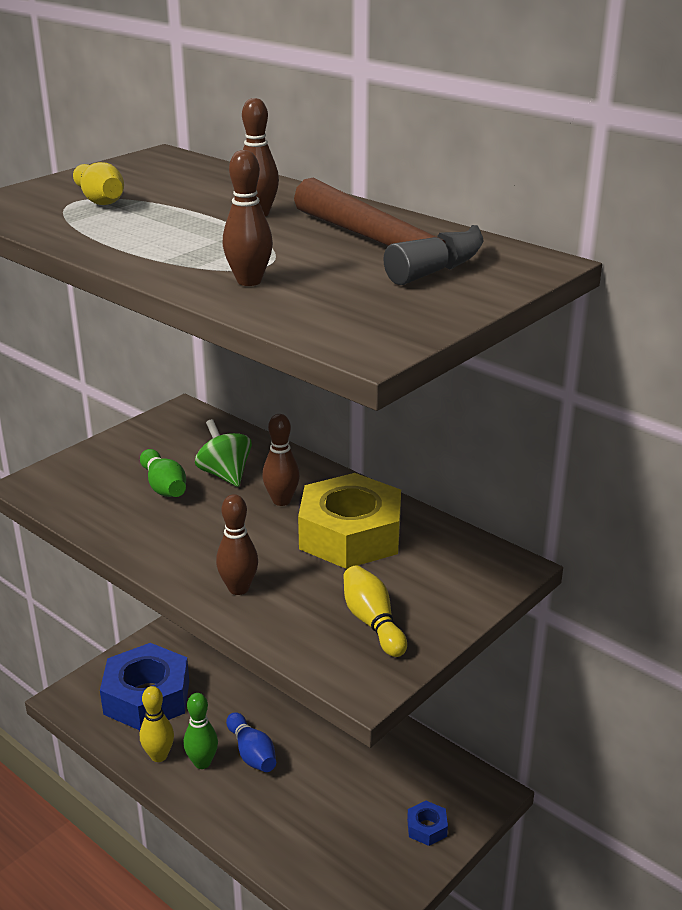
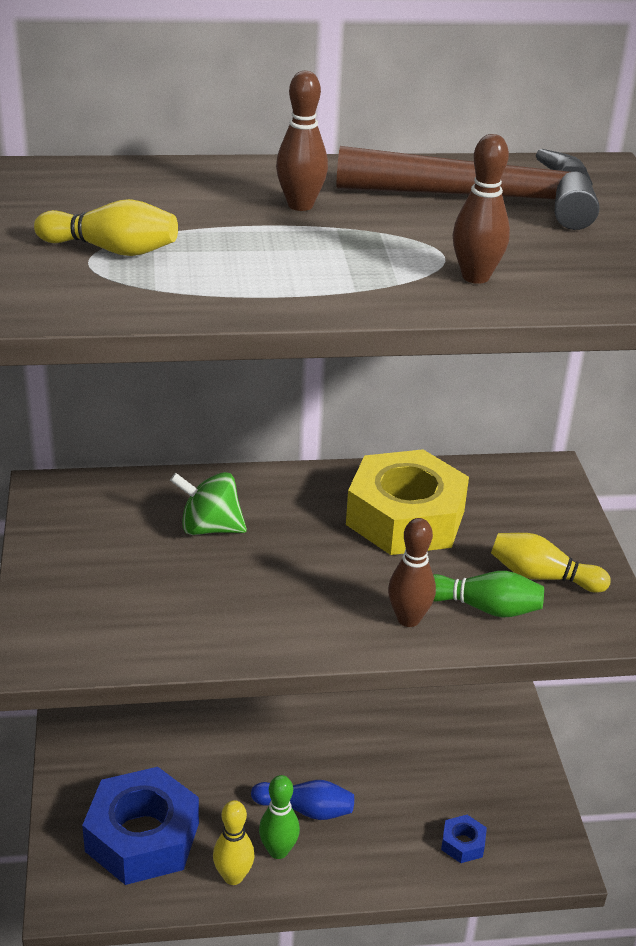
camera: 50 degrees left, 5 degrees up
green bowling pin [140,449,186,497] -> green bowling pin moved to [433,571,544,618]
brown bowling pin [262,414,300,506] -> none
blue nut [407,801,448,846] -> blue nut moved to [441,815,487,863]

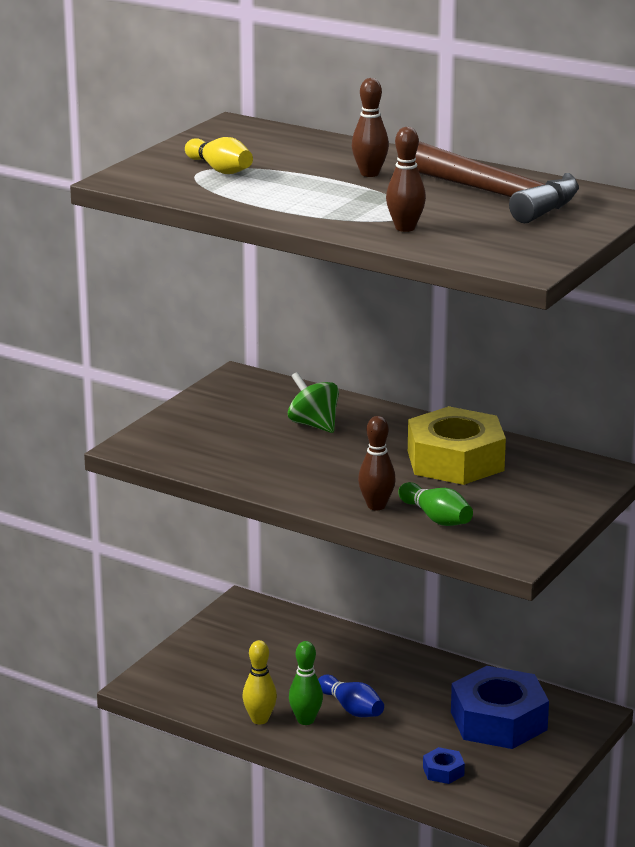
camera: 40 degrees right, 10 degrees down
blue nut [82,767,199,885] -> blue nut moved to [451,666,549,749]
yellow bowling pin [491,533,611,593] -> none

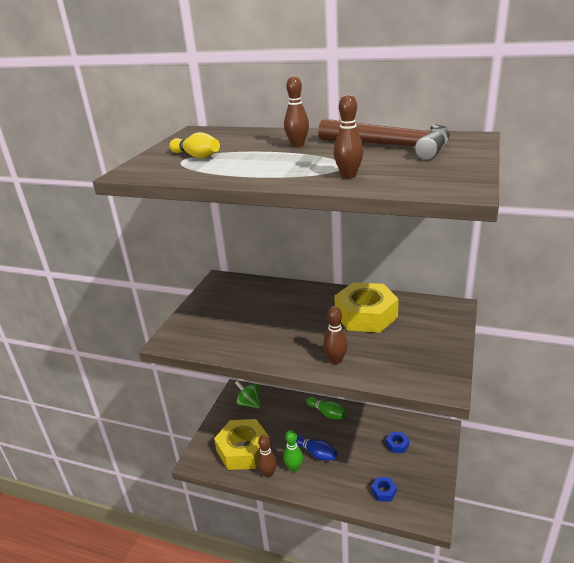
camera: 10 degrees left, 5 degrees up
yellow bowling pin [242,640,277,724] -> brown bowling pin [257,435,277,477]
green spinning top [288,372,339,433] -> green spinning top moved to [235,380,261,409]
green bowling pin [398,482,473,526] -> green bowling pin moved to [306,397,347,419]
blue nut [451,666,549,749] -> blue nut [386,432,409,453], size x0.42
none -> yellow nut [214,419,269,470]

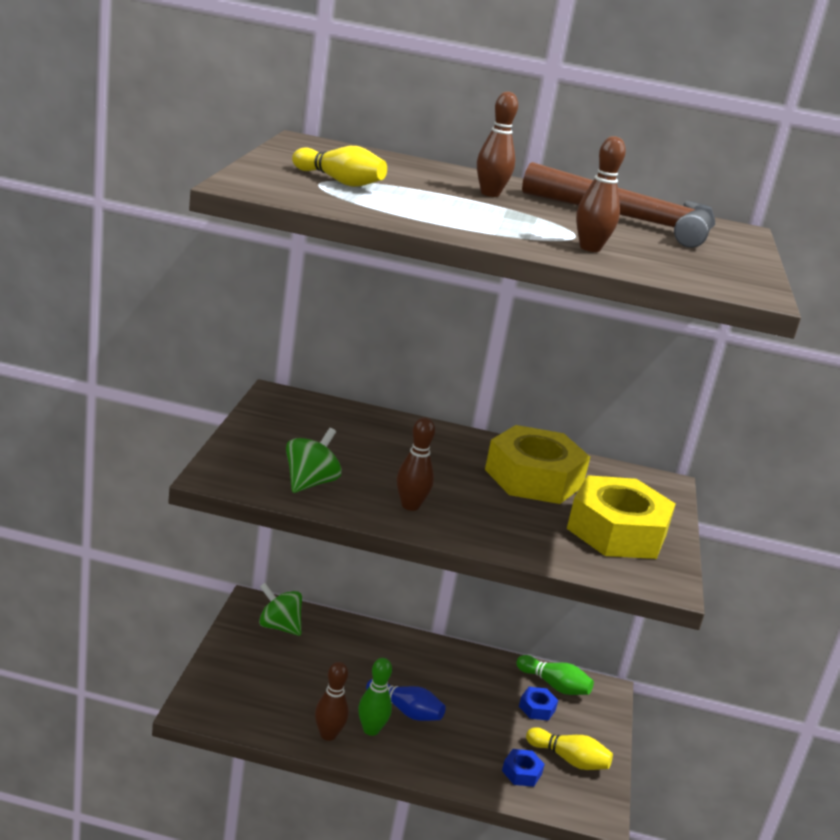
camera: 15 degrees left, 5 degrees down
yellow nut [214,419,269,470] -> yellow nut moved to [567,475,676,559]
green bowling pin [306,397,347,419] -> green bowling pin moved to [516,655,594,695]
brown bowling pin [323,306,348,364] -> brown bowling pin moved to [397,417,435,511]
none -> green spinning top [286,428,342,493]
none -> yellow bowling pin [526,727,613,770]

